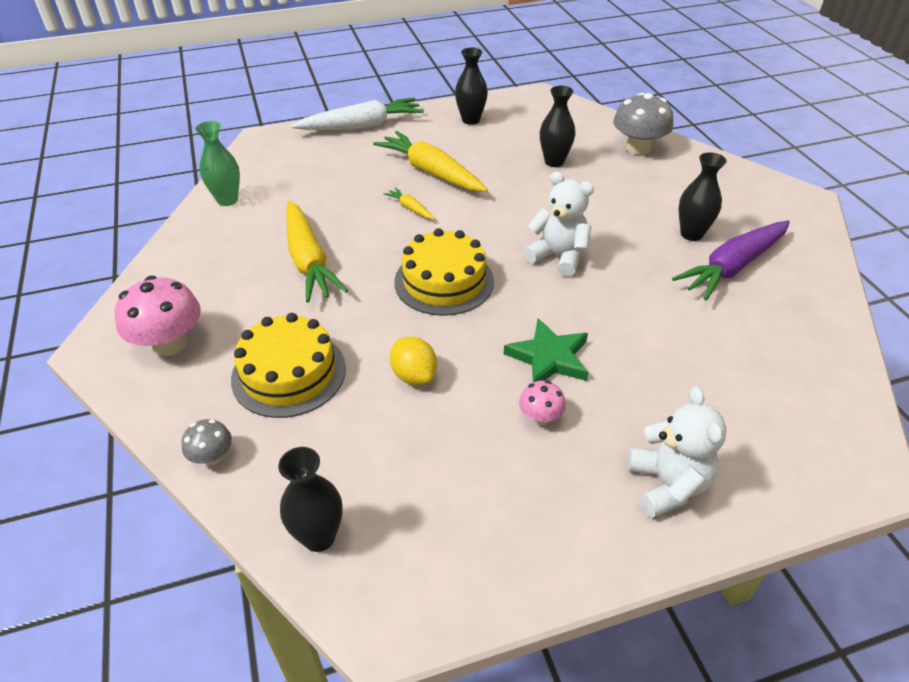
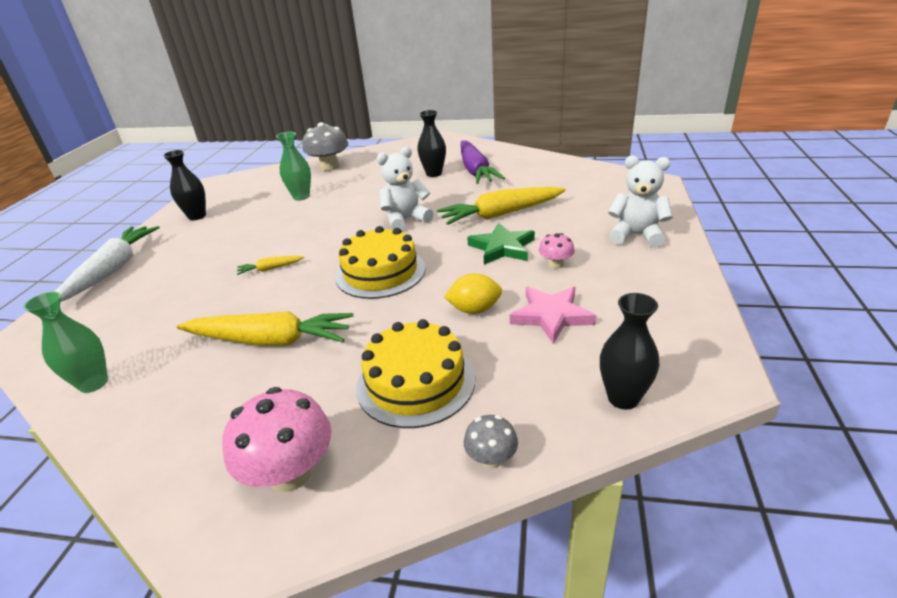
camera: 60 degrees left, 10 degrees down
yellow carrot [373,131,488,192] -> yellow carrot moved to [437,187,566,225]
black vase [540,86,576,167] -> green vase [276,132,311,201]
none -> pink star [510,286,596,344]

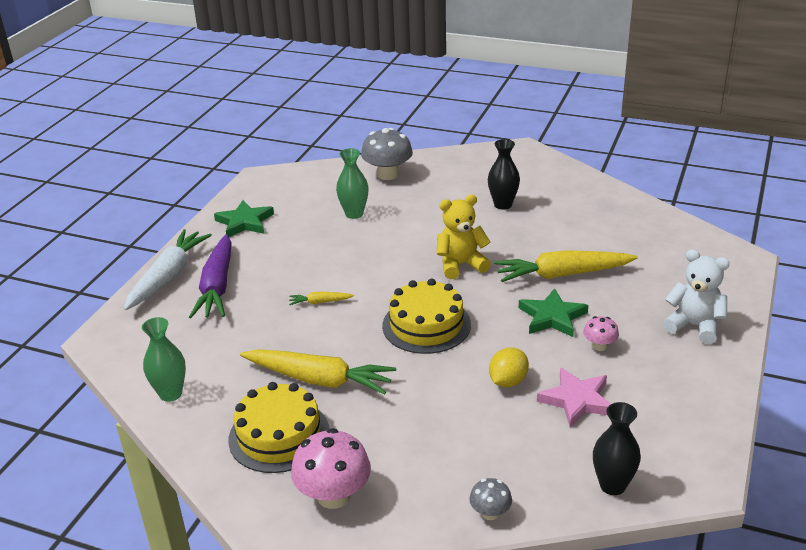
camera: 10 degrees right, 0 degrees up
black vase [163,150,206,220] -> green star [214,200,274,237]
yellow cake [356,319,475,428] -> yellow cake moved to [228,382,329,473]
white teddy bear [377,147,434,231] -> yellow teddy bear [437,195,491,279]
yellow lemon [444,273,502,314] -> yellow lemon turned 60 degrees counterclockwise [489,347,529,387]
purple carrot [461,140,505,184] -> purple carrot moved to [189,234,232,318]

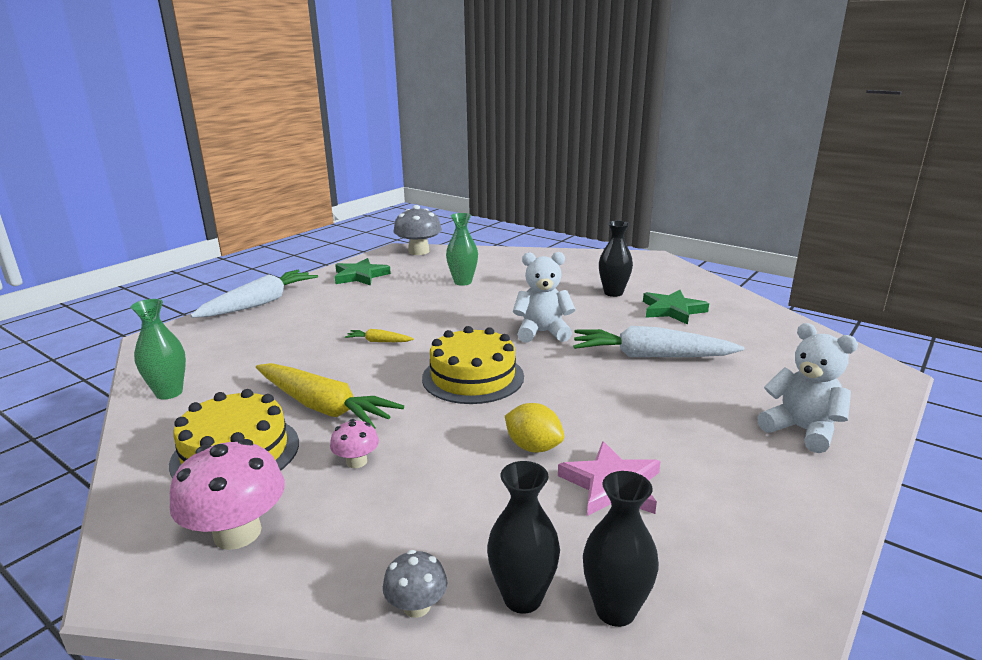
camera: 15 degrees right, 10 degrees down
purple carrot [189,234,232,318] -> none
grey mushroom [361,128,413,180] -> grey mushroom moved to [394,205,442,255]
yellow teddy bear [437,195,491,279] -> white teddy bear [513,252,575,343]
yellow lemon [489,347,529,387] -> yellow lemon turned 75 degrees clockwise [505,403,564,453]
yellow carrot [494,250,638,282] -> white carrot [573,326,744,357]
green star [519,288,588,337] -> green star moved to [643,290,709,325]
pink mushroom [583,316,619,351] -> pink mushroom moved to [330,419,379,468]
none -> black vase [487,461,560,614]

